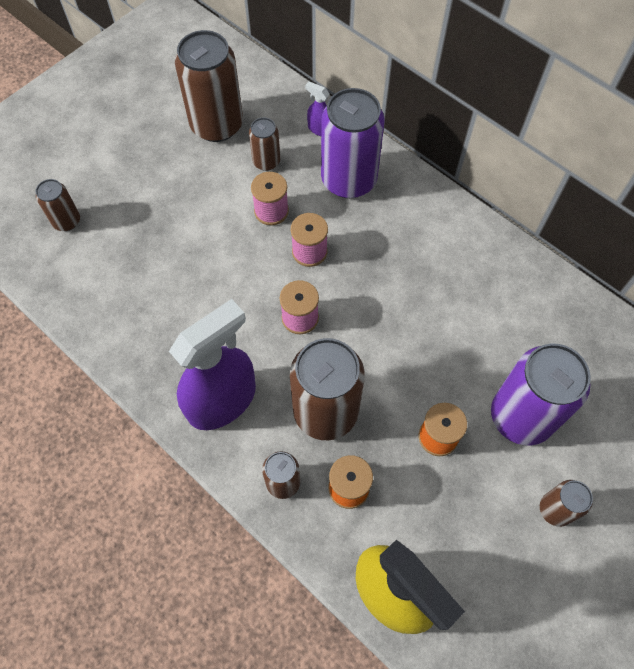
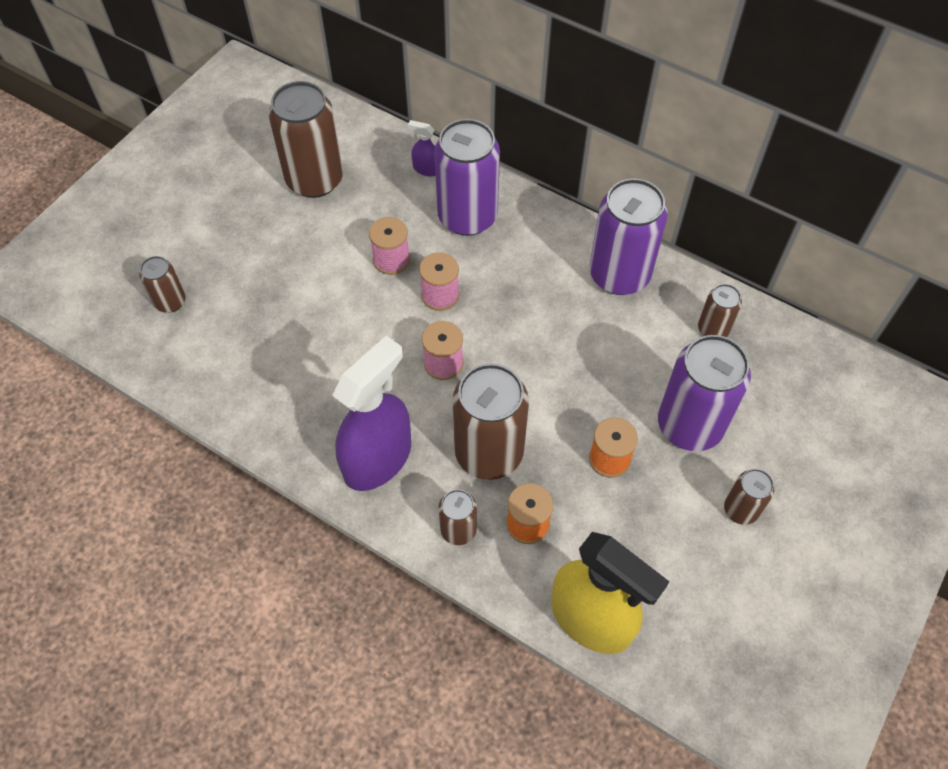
camera: 10 degrees left, 5 degrees down
brown can [249,118,280,171] -> brown can moved to [698,284,742,337]
none -> purple can [590,178,668,295]

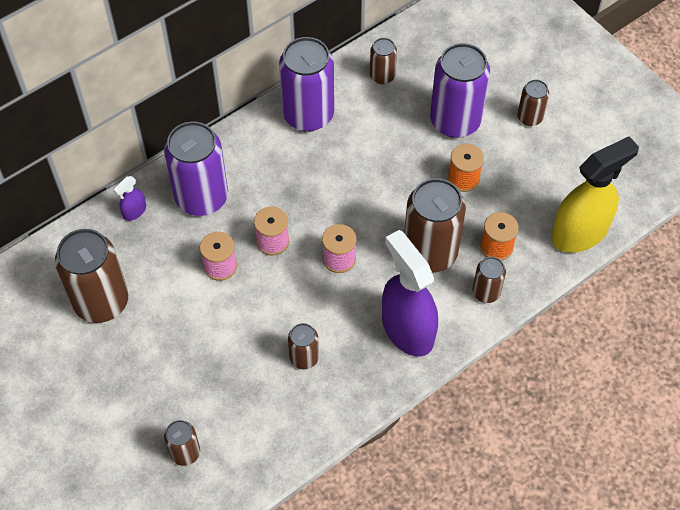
camera: 70 degrees left, 0 degrees up
none -> brown can [288,323,319,369]

